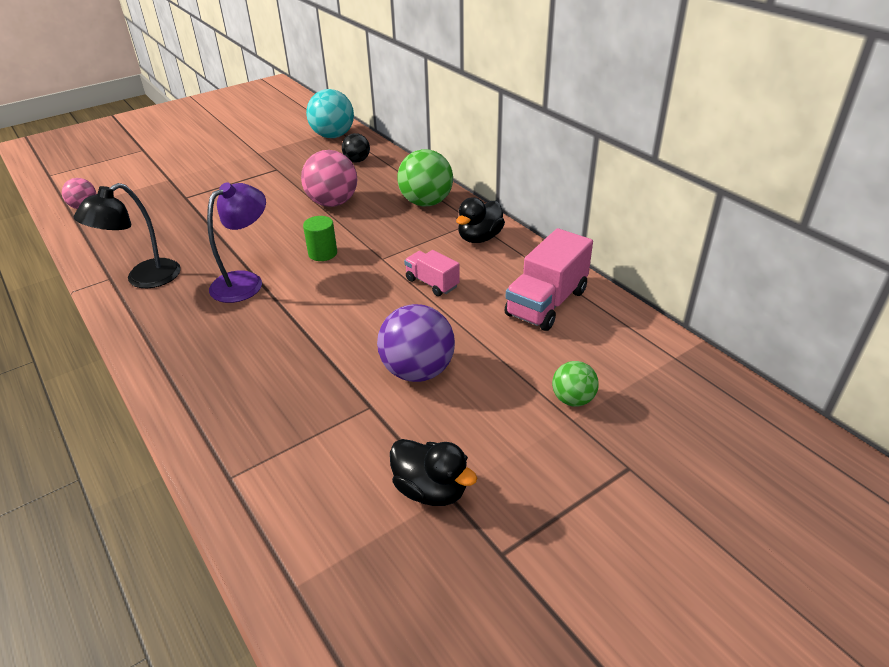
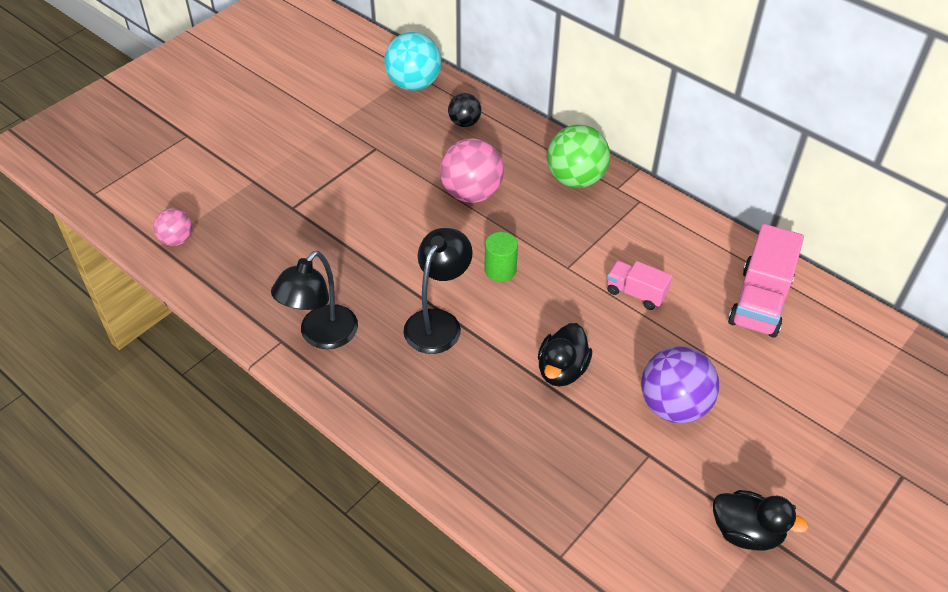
camera: 15 degrees left, 10 degrees up
purple lamp [207,182,266,303] -> black lamp [404,228,473,354]
black duck [456,197,505,243] -> black duck moved to [538,323,593,387]
green ball [552,361,599,406] -> none

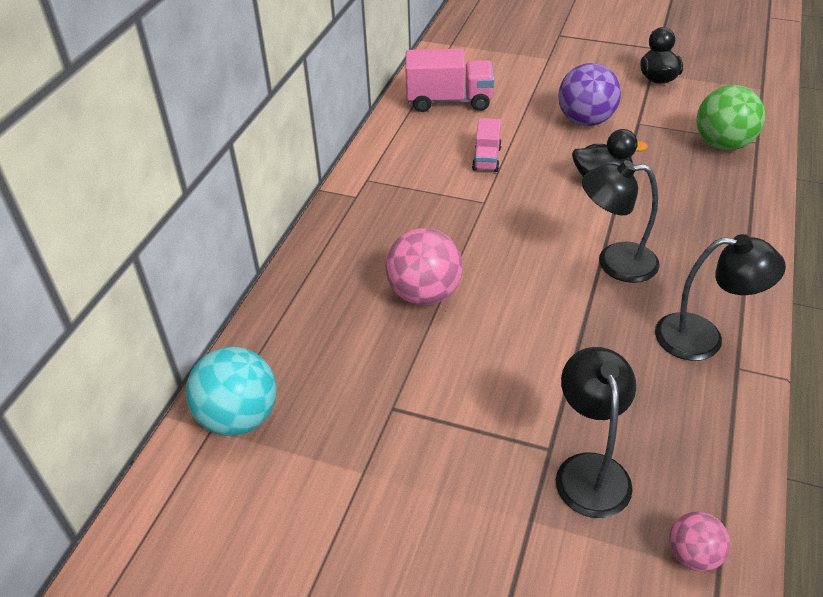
camera: 110 degrees left, 5 degrees down
black ball [448,93,481,127] -> none
green cylinder [484,232,518,282] -> none
green ball [547,125,610,188] -> green ball moved to [696,85,765,150]
none -> black lamp [556,347,636,518]

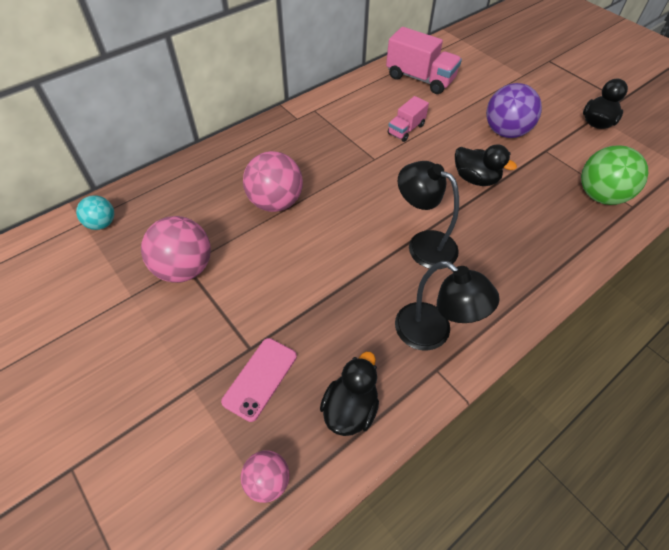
camera: 30 degrees right, 10 degrees up
turquoise ball [186,347,277,436] -> turquoise ball [76,195,114,230], size x0.57
black lamp [556,347,636,518] -> pink phone [221,338,297,422]
none -> pink ball [141,216,211,283]
none -> black duck [320,351,379,436]

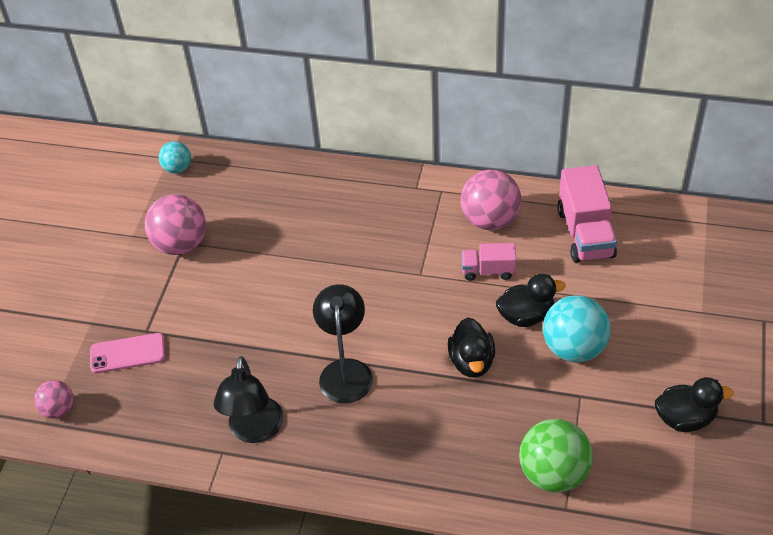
camera: 55 degrees right, 5 degrees down
pink ball [243,151,303,212] -> pink ball moved to [461,169,521,230]
black duck [320,351,379,436] -> black duck moved to [496,274,566,327]
purple ball [486,83,542,138] -> turquoise ball [543,295,611,363]

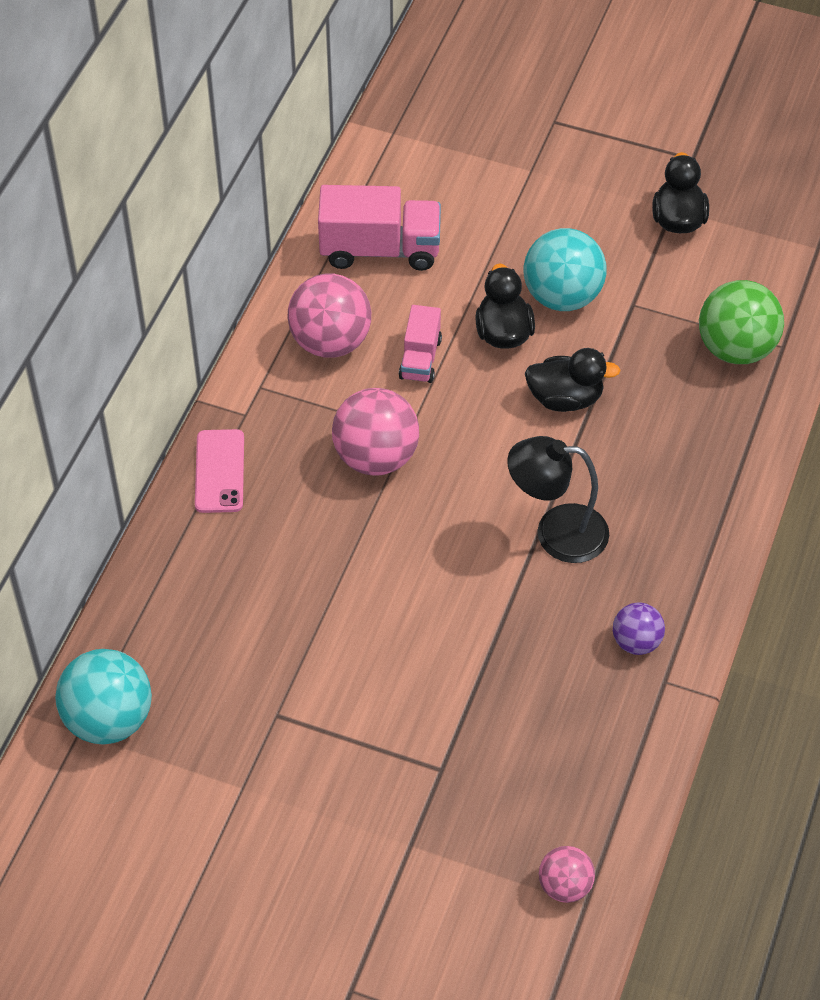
camera: 85 degrees left, 5 degrees up
pink phone [90,333,165,373] -> pink phone moved to [195,429,244,513]
pink ball [145,194,206,255] -> pink ball moved to [332,388,419,476]
turquoise ball [159,141,191,174] -> turquoise ball [55,649,152,745], size x1.77
black lamp [214,356,283,443] -> purple ball [613,602,665,655]

